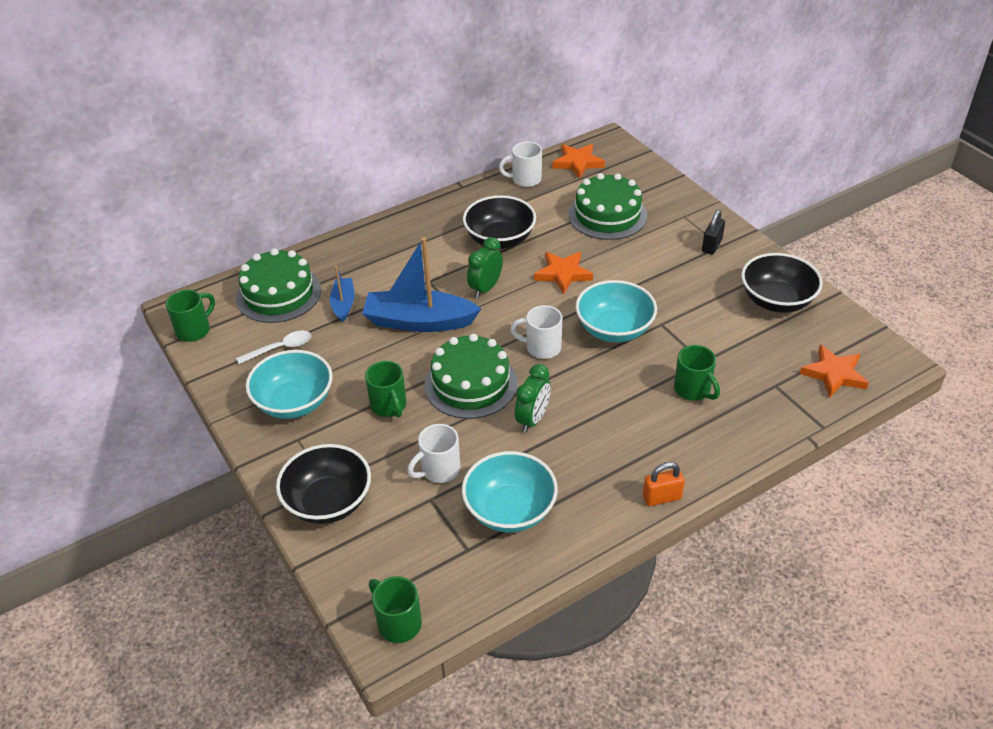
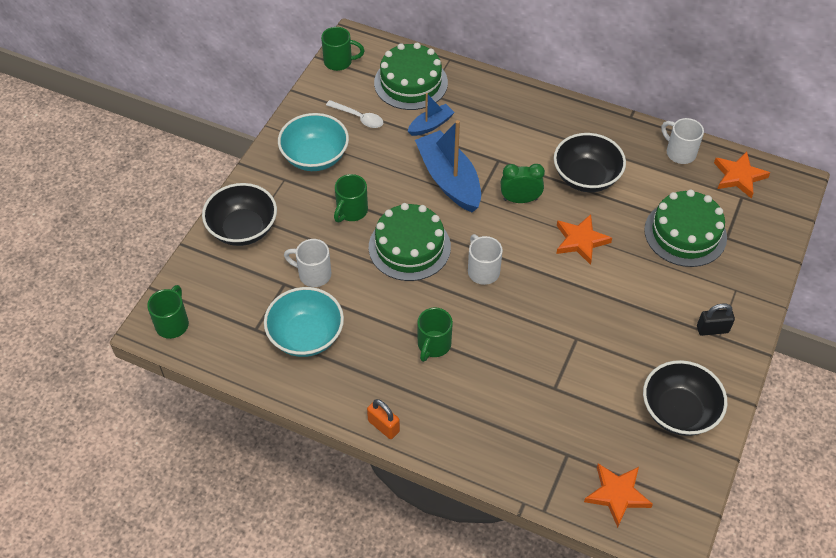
camera: 55 degrees right, 10 degrees up
green clock [515,364,551,433] -> none
turquoise bowl [575,280,657,342] -> none
green mug [674,345,720,401] -> green mug moved to [417,308,453,362]

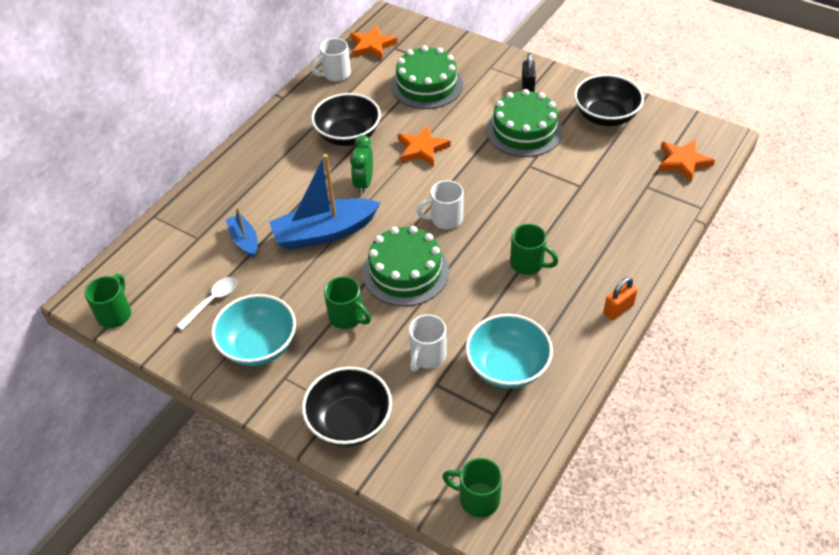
camera: 80 degrees left, 5 degrees down
green cake [374,43,448,110] -> green cake moved to [486,89,563,157]

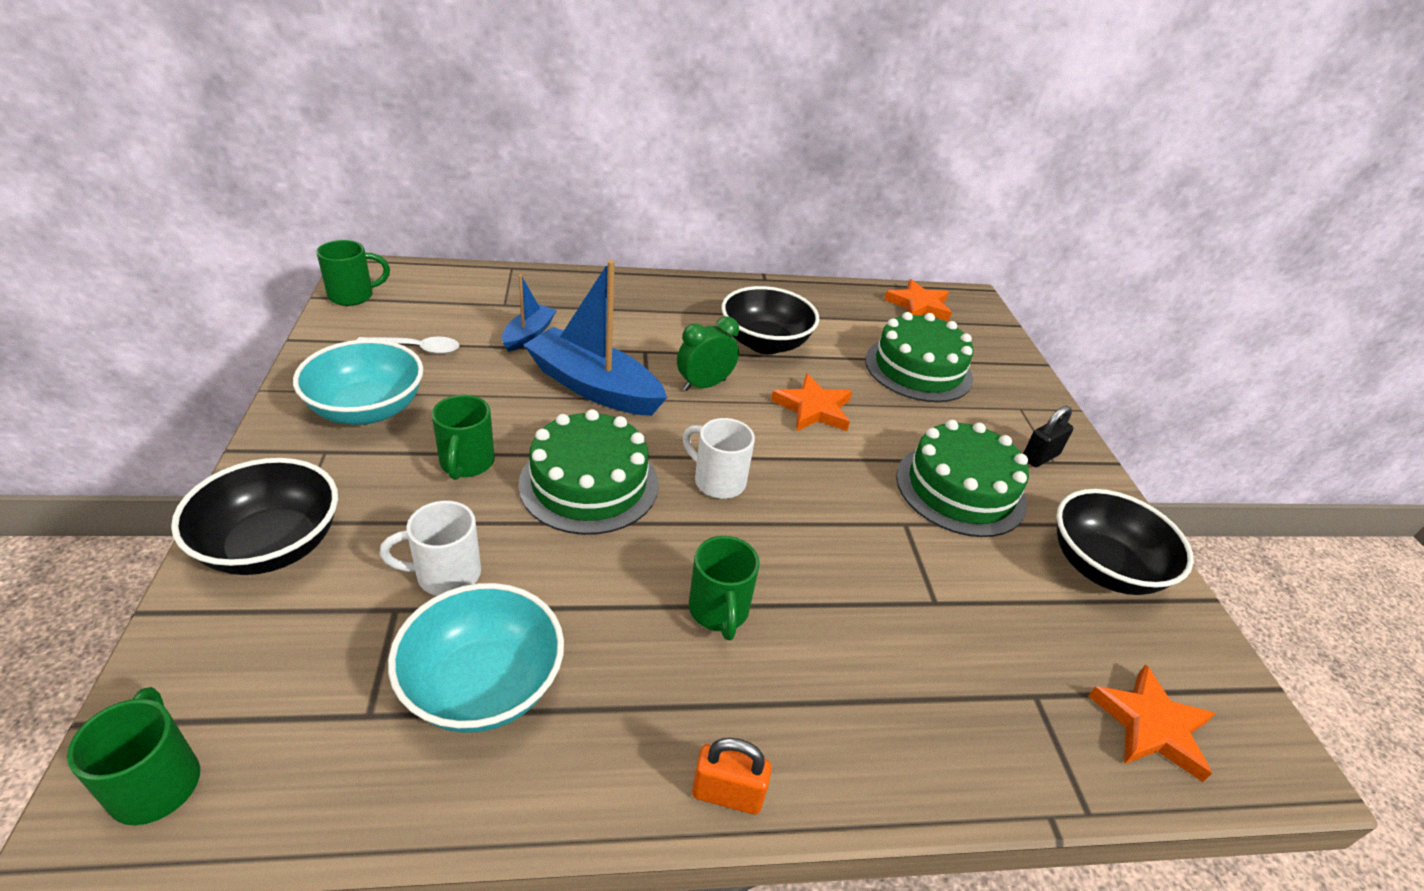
camera: 45 degrees right, 10 degrees down
white mug [312,38,351,82] -> none

